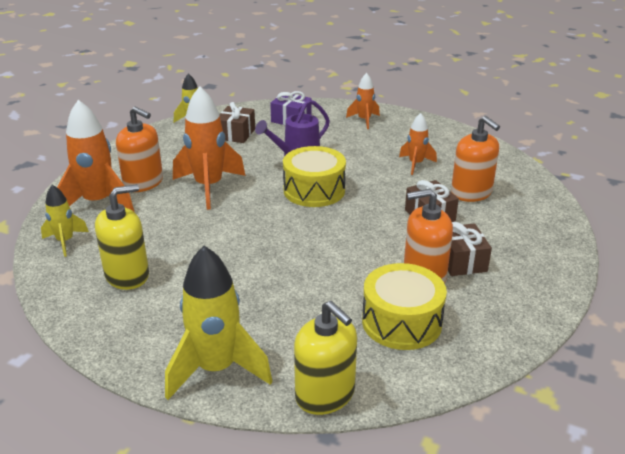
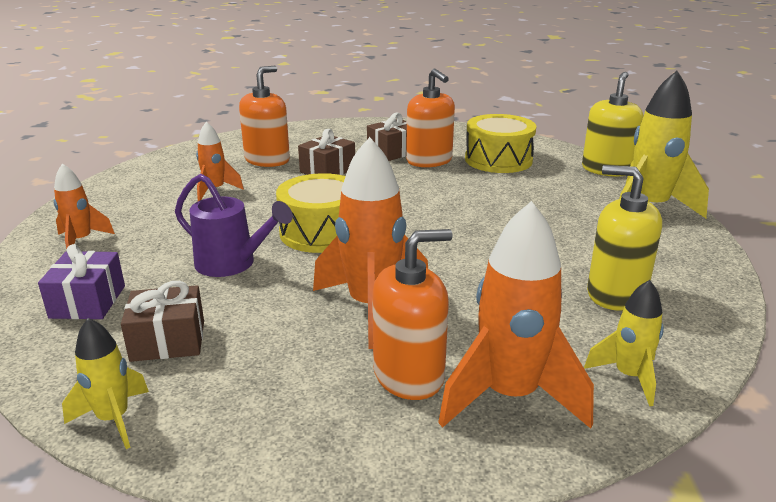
camera: 115 degrees left, 5 degrees down
orange soap dispenser [116,106,163,192] -> orange soap dispenser turned 60 degrees clockwise [372,229,453,400]

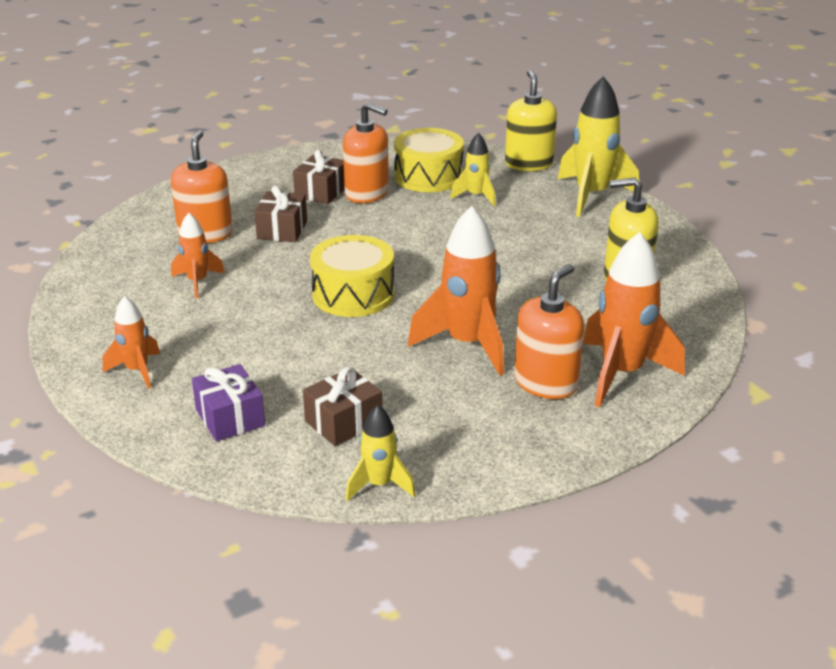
camera: 30 degrees left, 5 degrees up
purple watering can [175,174,293,277] -> none
yellow rocket [584,280,664,406] -> yellow rocket moved to [450,133,496,206]

